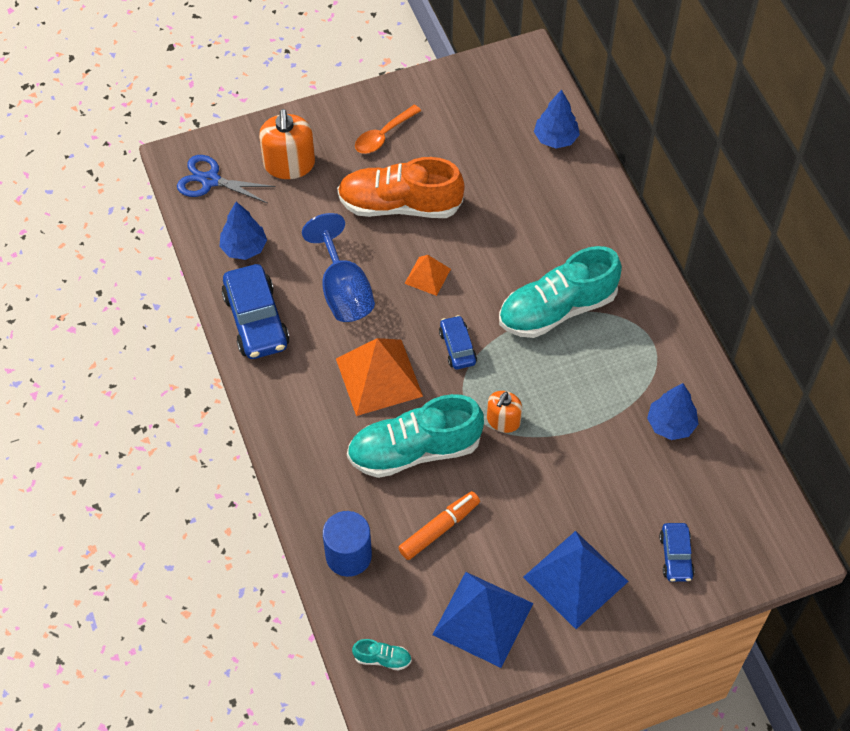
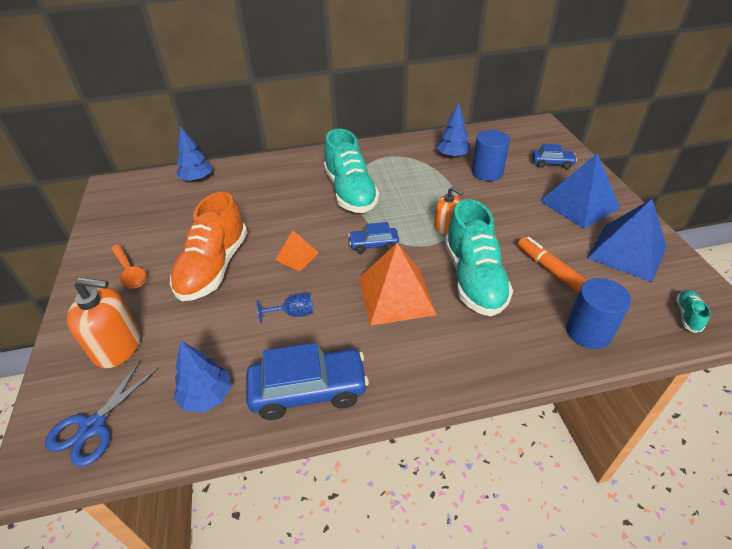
camera: 80 degrees left, 15 degrees down
blue goblet [302,213,375,322] -> blue goblet [257,293,313,323], size x0.51
none -> blue cylinder [472,130,510,181]

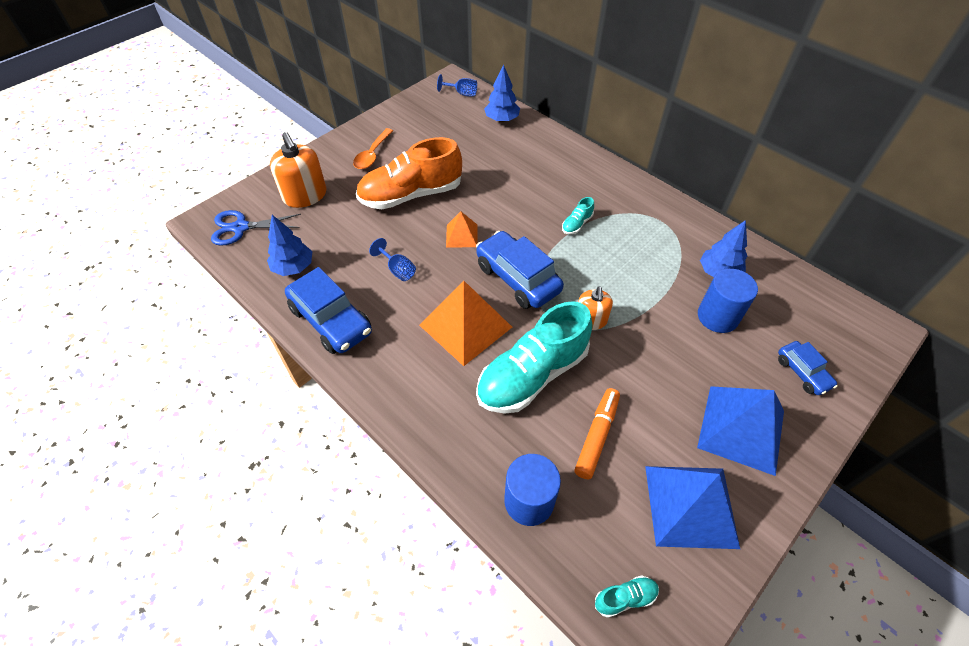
camera: 55 degrees right, 10 degrees up
turquoise shoe [324,129,379,213] -> turquoise shoe [562,197,594,234], size x0.40
blue car [348,222,399,253] -> blue car [476,231,564,309], size x1.81
none -> blue goblet [437,74,477,97]

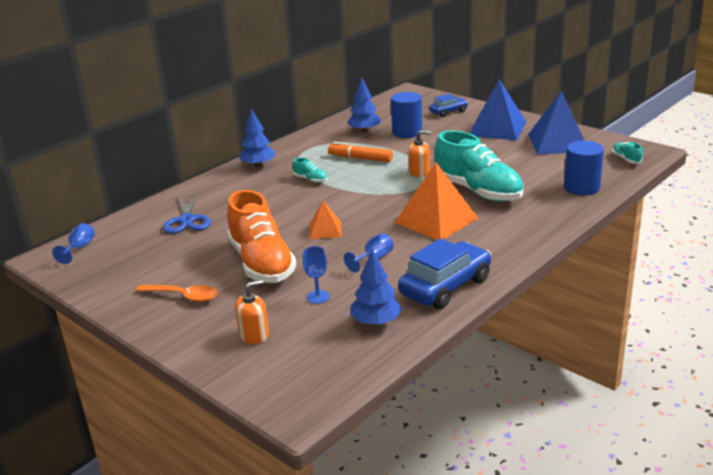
camera: 90 degrees left, 25 degrees down
blue scissors [211,210,301,246] -> blue scissors moved to [163,192,211,234]
orange soap dispenser [270,132,326,208] -> orange soap dispenser [235,280,269,344], size x0.62
blue car [476,231,564,309] -> none
blue tree [484,65,520,122] -> blue tree moved to [239,109,275,167]
orange marker [574,388,620,479] -> orange marker moved to [328,142,393,162]
none -> blue goblet [303,246,330,304]

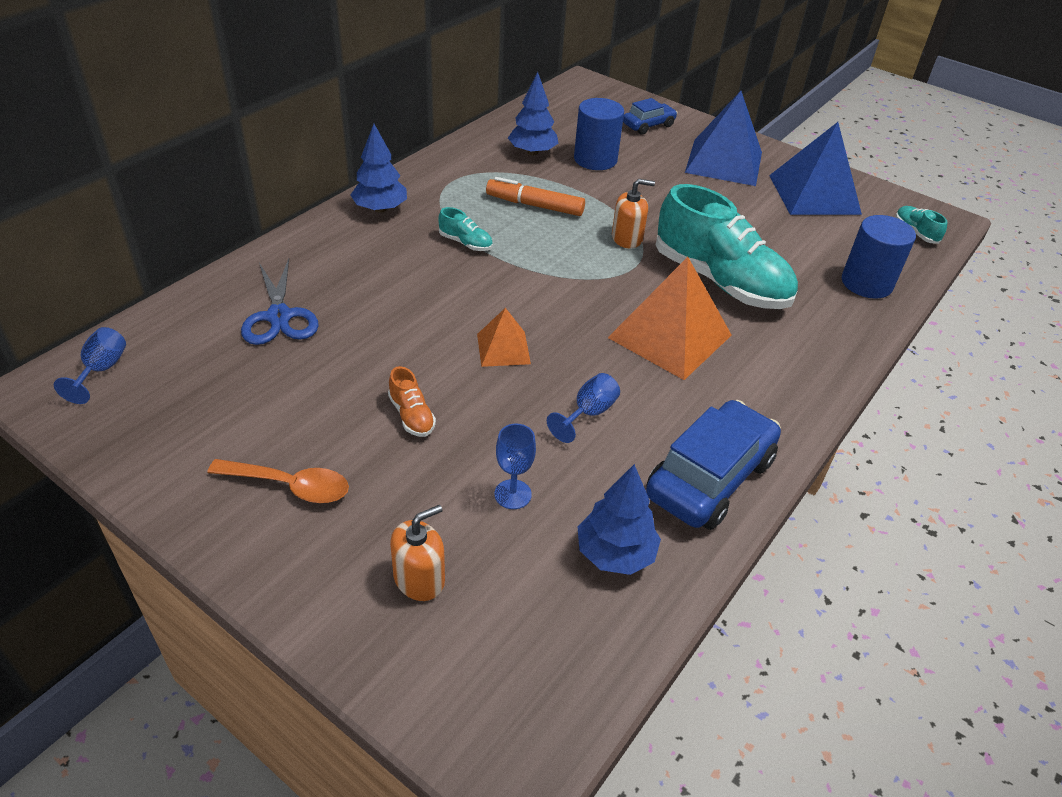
camera: 10 degrees left, 15 degrees up
orange shoe [227,190,296,283] -> orange shoe [388,366,436,437], size x0.40

